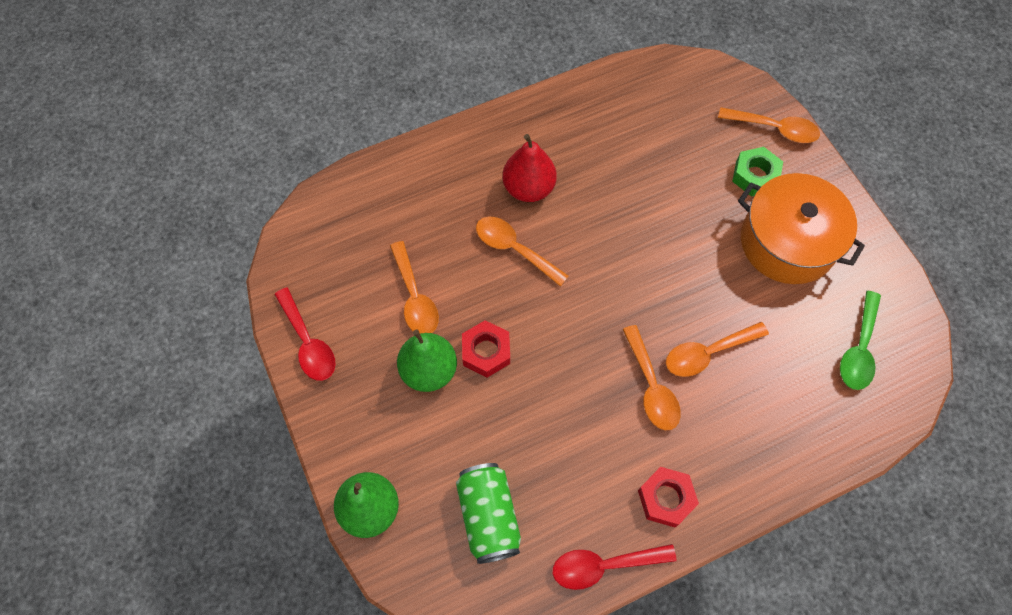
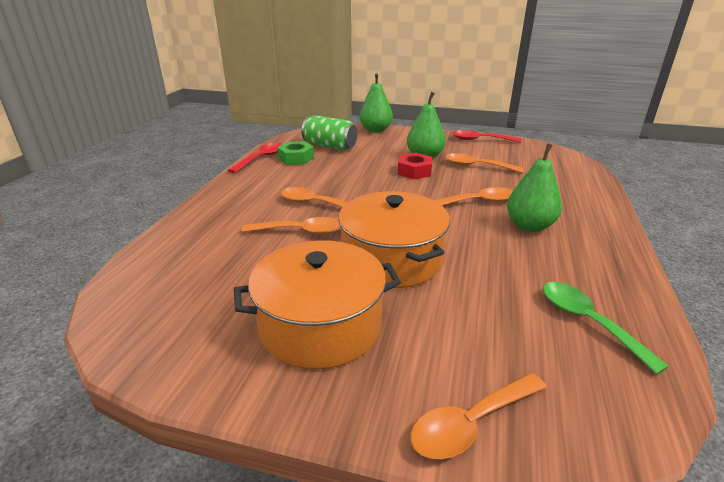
camera: 130 degrees right, 35 degrees down
red pear [502,134,557,202] -> green pear [507,143,562,232]
red nut [638,467,699,528] -> none
orange spoon [666,322,769,377] -> orange spoon turned 75 degrees clockwise [241,217,341,235]
green nut [732,147,783,197] -> green nut moved to [277,141,314,165]
green spoon [840,291,881,390] -> green spoon moved to [543,282,669,375]
none -> orange pot [338,191,450,288]

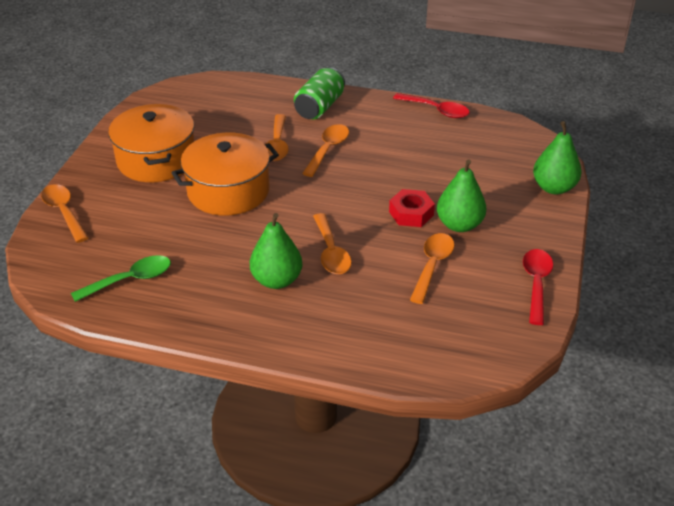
camera: 90 degrees right, 10 degrees up
green nut [277,141,314,165] -> none
green can [301,115,357,151] -> green can moved to [294,67,345,119]

